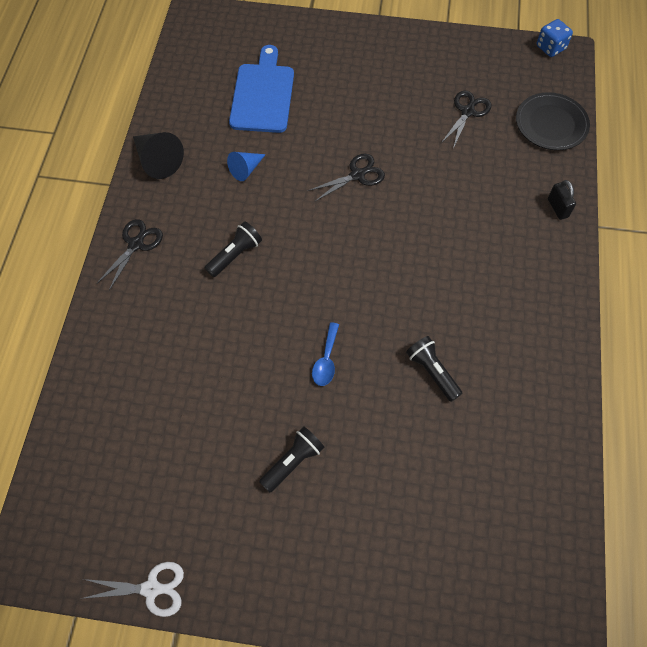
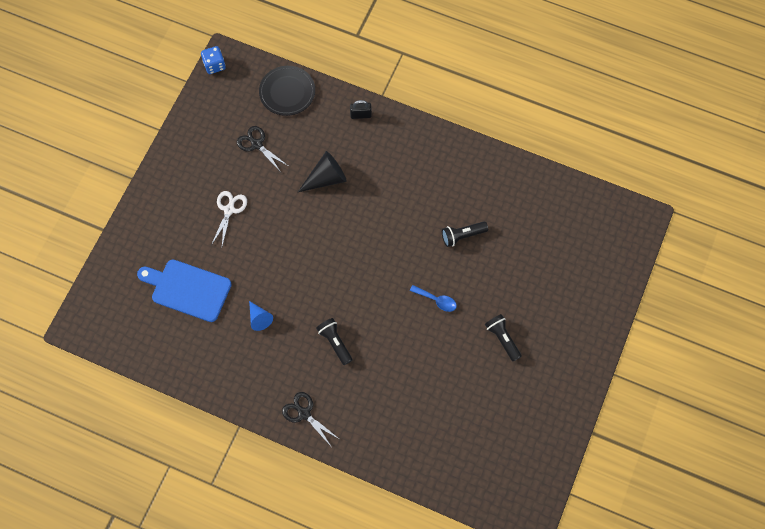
camera: 75 degrees left, 5 degrees up
white scissors [80,562,184,617] -> white scissors moved to [211,191,247,246]
black cone [133,132,184,179] -> black cone moved to [298,151,347,192]
black scissors [308,154,385,202] -> none

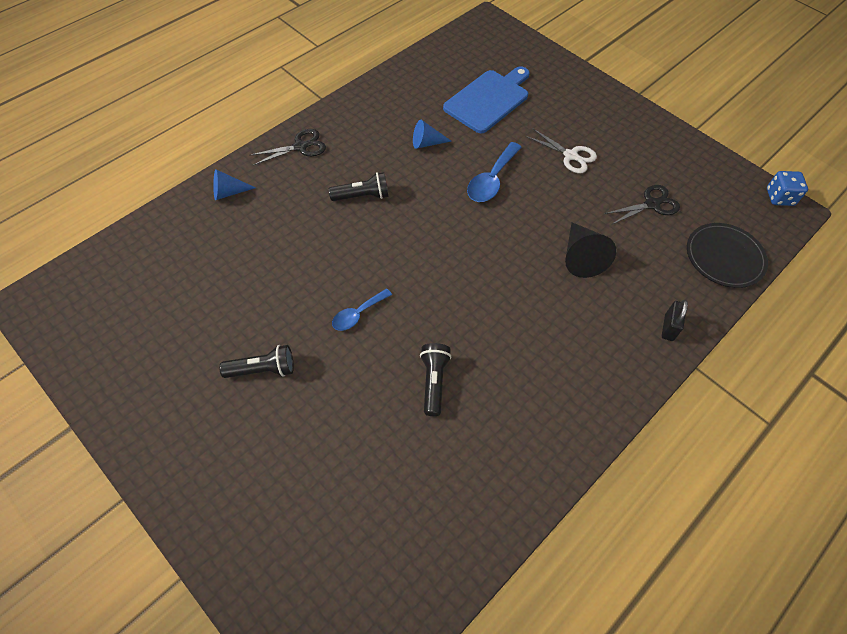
camera: 110 degrees right, 10 degrees down
none -> blue cone [213,169,256,200]
none -> blue spoon [467,142,522,202]

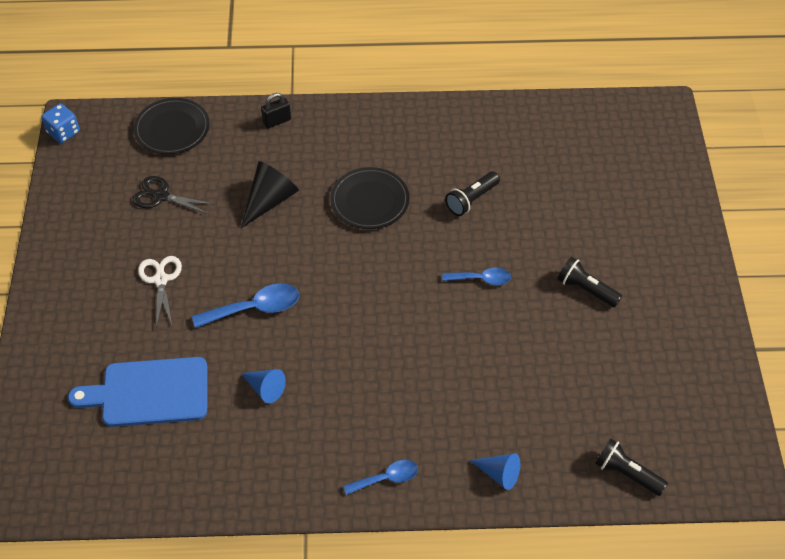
camera: 135 degrees left, 5 degrees down
black scissors [249,129,326,165] -> blue spoon [344,460,418,495]
black flashlight [329,172,389,201] -> black flashlight moved to [595,438,668,496]
none -> black plate [330,167,410,229]

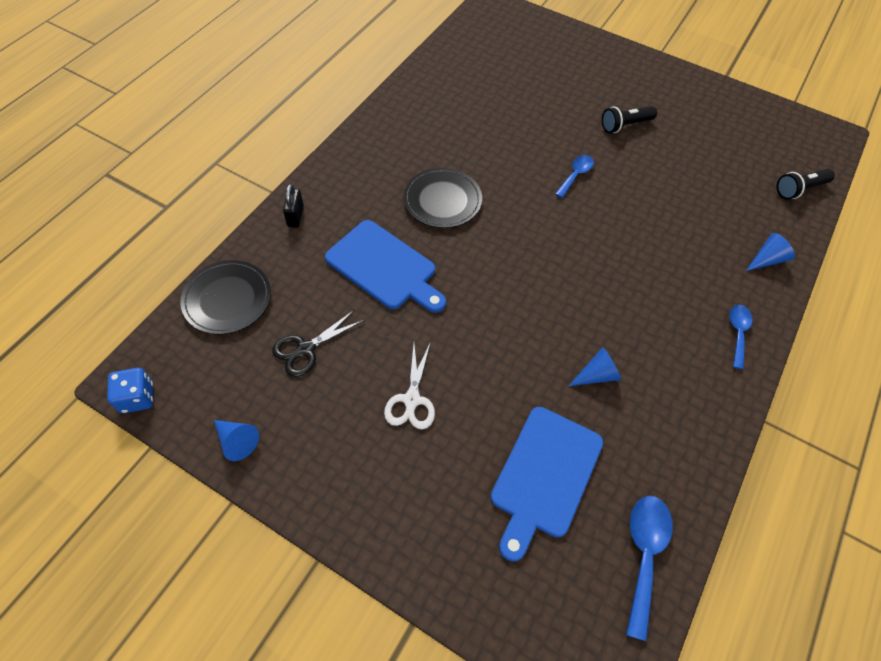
camera: 60 degrees left, 5 degrees up
white scissors [138,256,182,328] -> white scissors turned 105 degrees counterclockwise [384,344,435,429]
blue spoon [192,283,299,328] -> blue spoon moved to [626,496,673,641]
black cone [241,161,299,228] -> blue cutting board [325,220,446,313]
black flashlight [445,171,500,216] -> none
none -> blue cone [214,420,259,461]

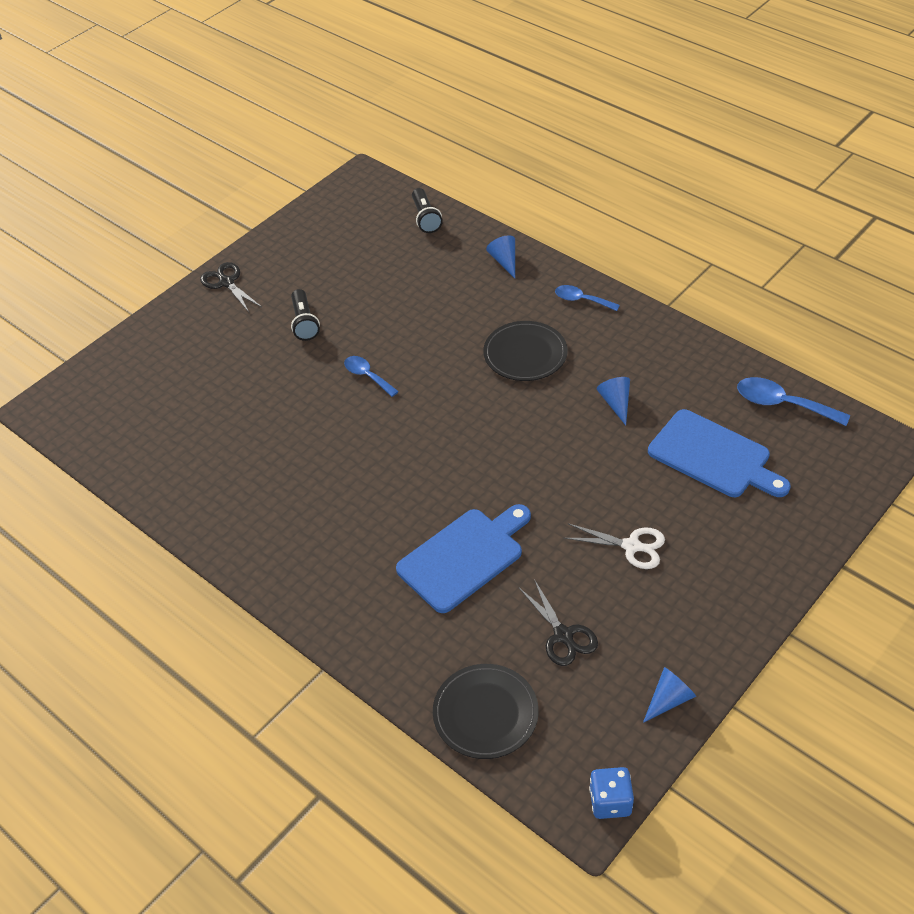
camera: 75 degrees left, 10 degrees down
black padlock [283,184,304,228] -> none
black plate [403,168,482,228] -> black plate moved to [483,321,568,381]
none -> black scissors [200,262,262,312]

